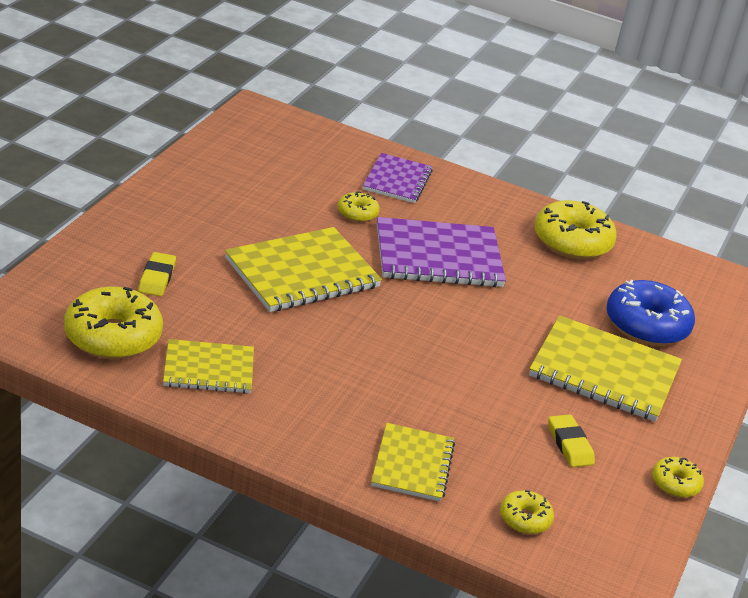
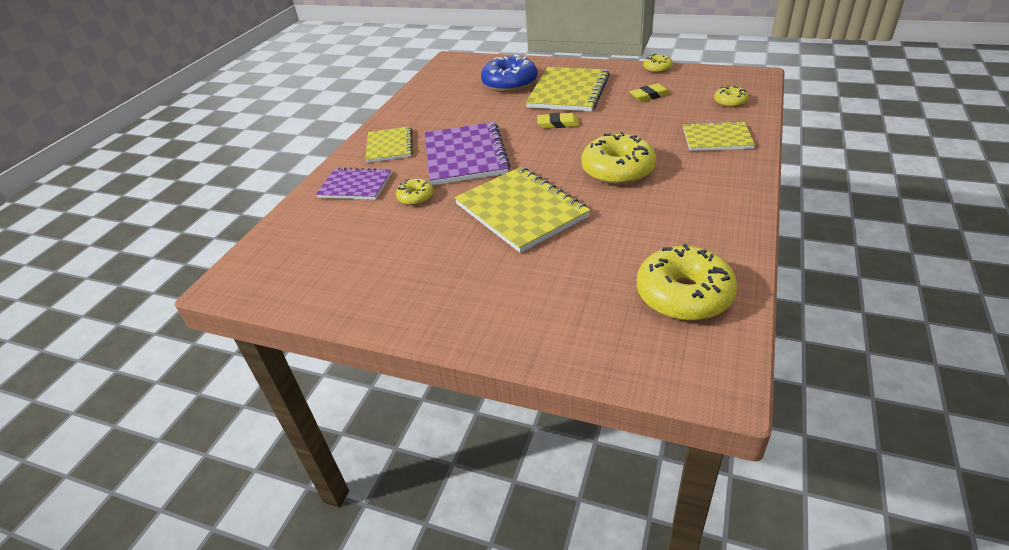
camera: 85 degrees left, 5 degrees up
yellow eraser [138,252,176,296] -> yellow eraser moved to [537,113,579,128]
yellow notebook [163,339,254,393] -> yellow notebook moved to [365,126,413,163]
yellow donut [534,200,617,259] -> yellow donut moved to [581,132,656,185]

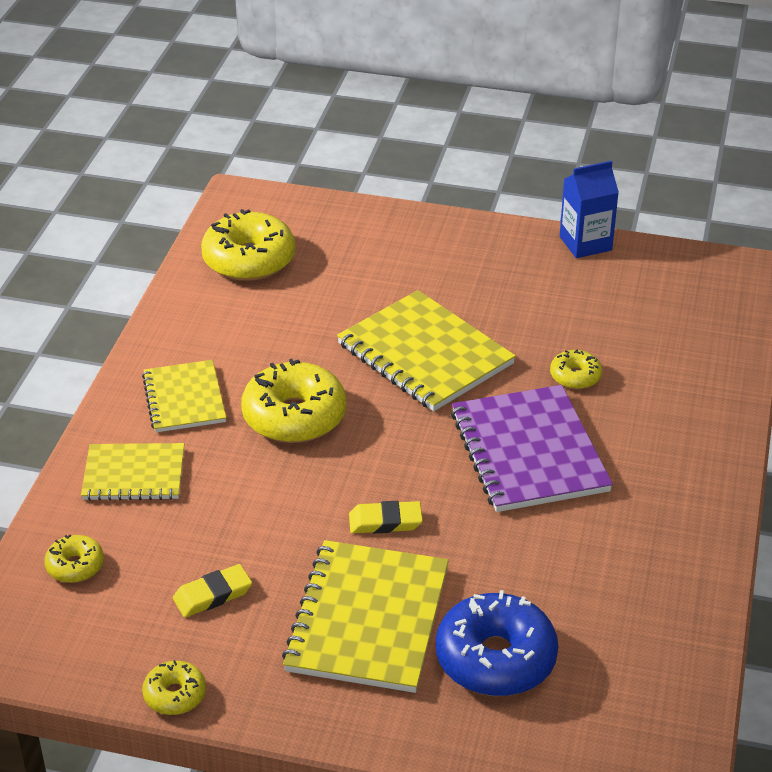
camera: 170 degrees right, 0 degrees up
purple notebook [316,167,391,200] -> none
yellow notebook [365,126,413,163] -> yellow notebook moved to [142,360,226,432]
none -> blue carton [560,161,619,258]

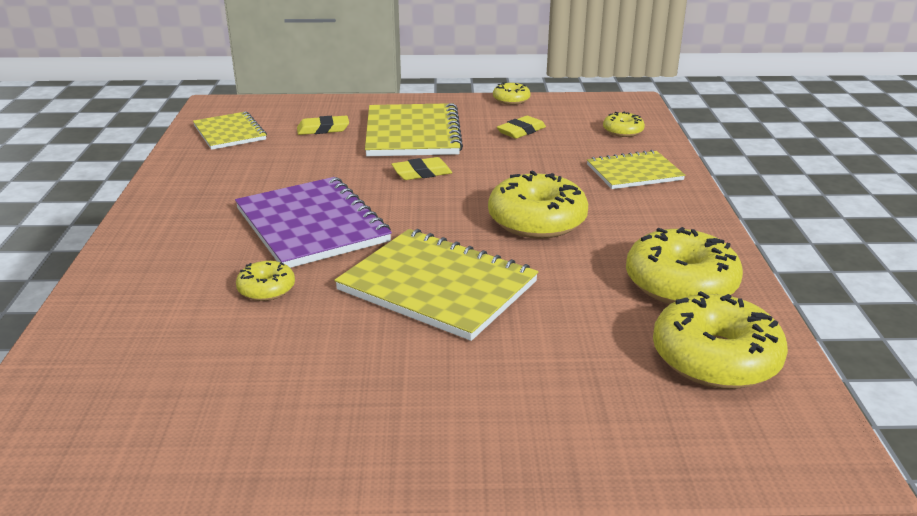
camera: 165 degrees right, 10 degrees down
yellow notebook [142,360,226,432] -> yellow notebook moved to [193,111,267,150]
blue donut [436,590,558,696] -> yellow eraser [297,116,349,135]
blue carton [560,161,619,258] -> none
none -> yellow donut [626,227,743,304]

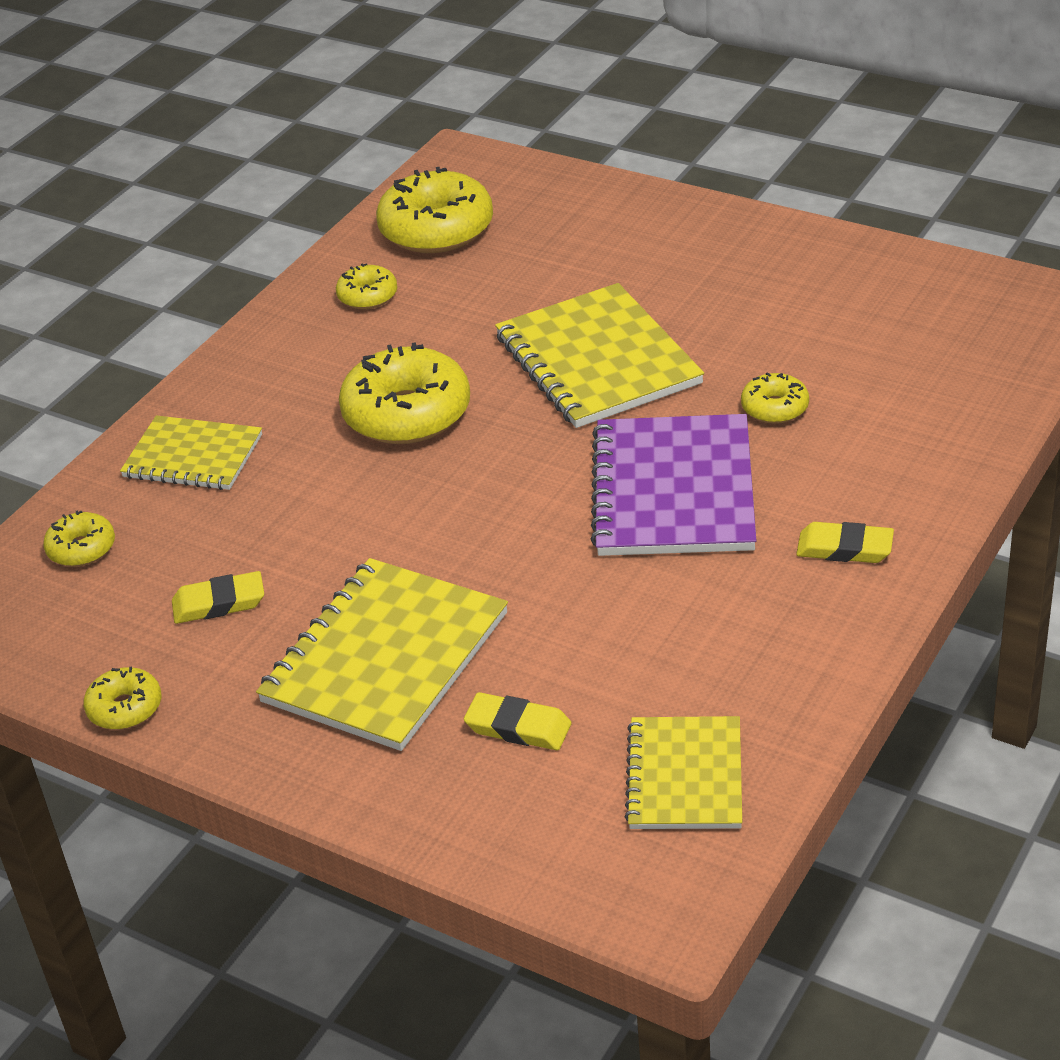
camera: 145 degrees left, 10 degrees up
yellow eraser [391,157,452,180] -> yellow eraser moved to [796,522,894,563]
yellow donut [626,227,743,304] -> yellow donut [336,263,397,309], size x0.51

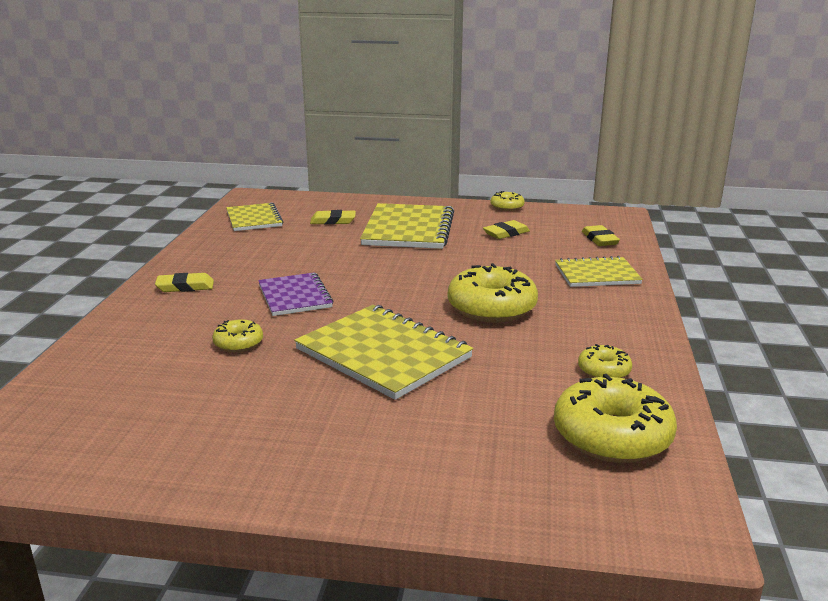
camera: 155 degrees right, 15 degrees down
yellow donut [43,510,115,567] -> yellow eraser [582,225,620,246]
purple notebook [591,414,756,556] -> purple notebook [258,272,334,316], size x0.62

